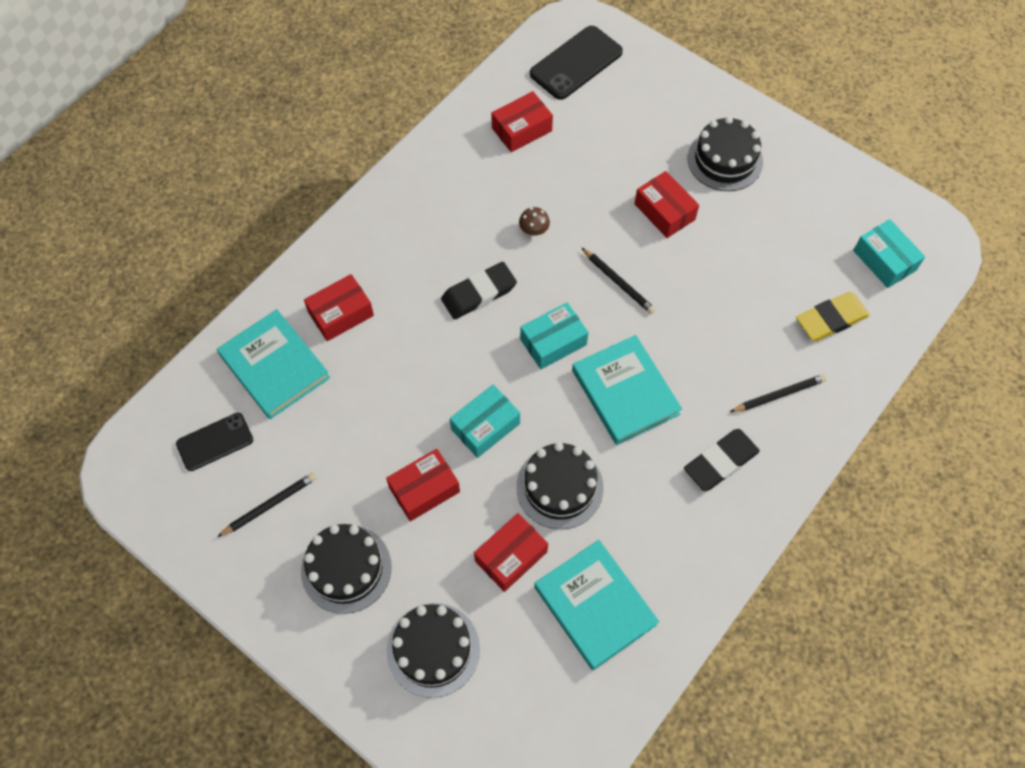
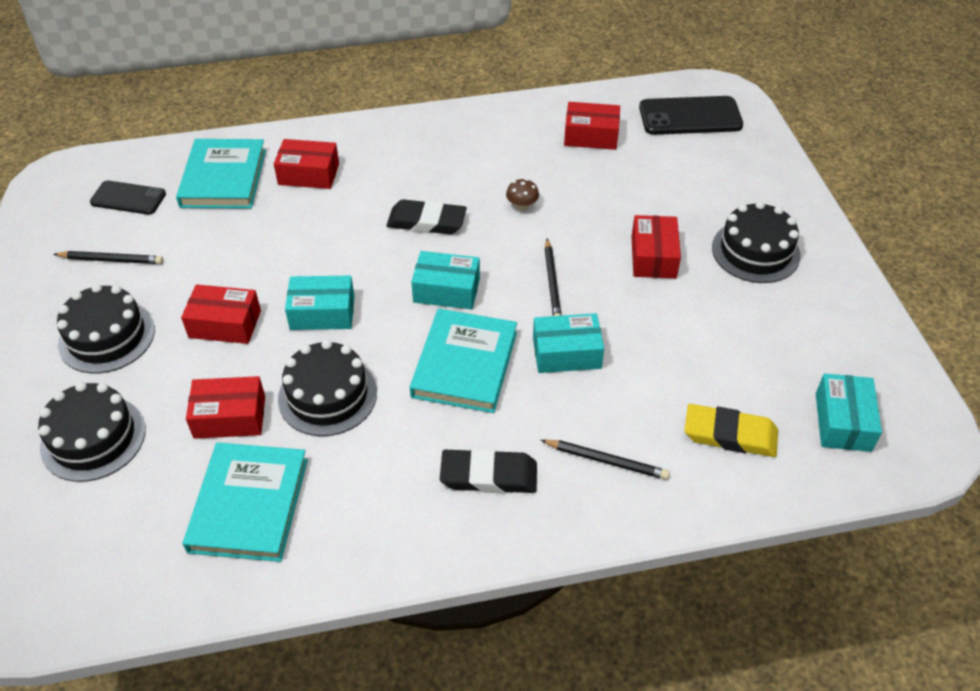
camera: 40 degrees right, 15 degrees down
none -> turquoise box [533,313,604,373]

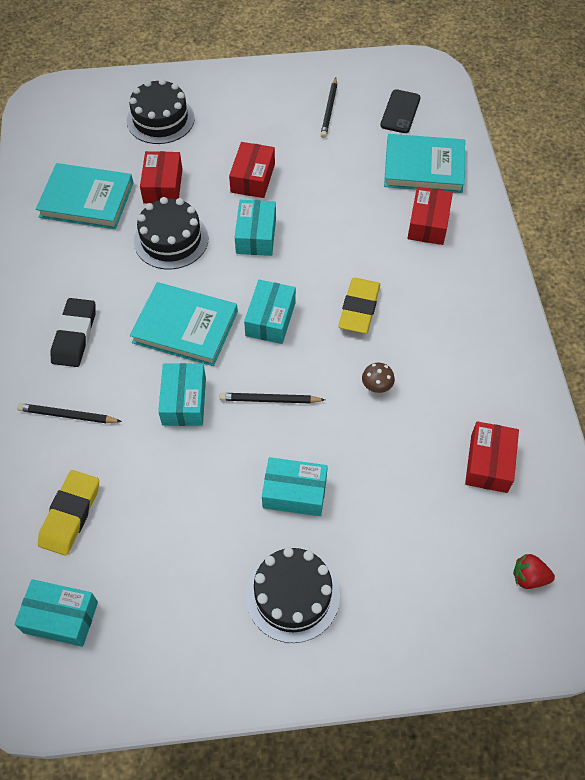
camera: 95 degrees right, 10 degrees up
black cake [57,284,155,373] -> none
black eraser [386,199,467,234] -> yellow eraser [338,278,380,333]
black pencil [541,440,670,480] -> black pencil turned 75 degrees clockwise [17,403,122,423]
red box [631,215,681,278] -> turquoise box [262,457,328,516]
black phone [639,96,743,135] -> red strawberry [513,553,555,589]

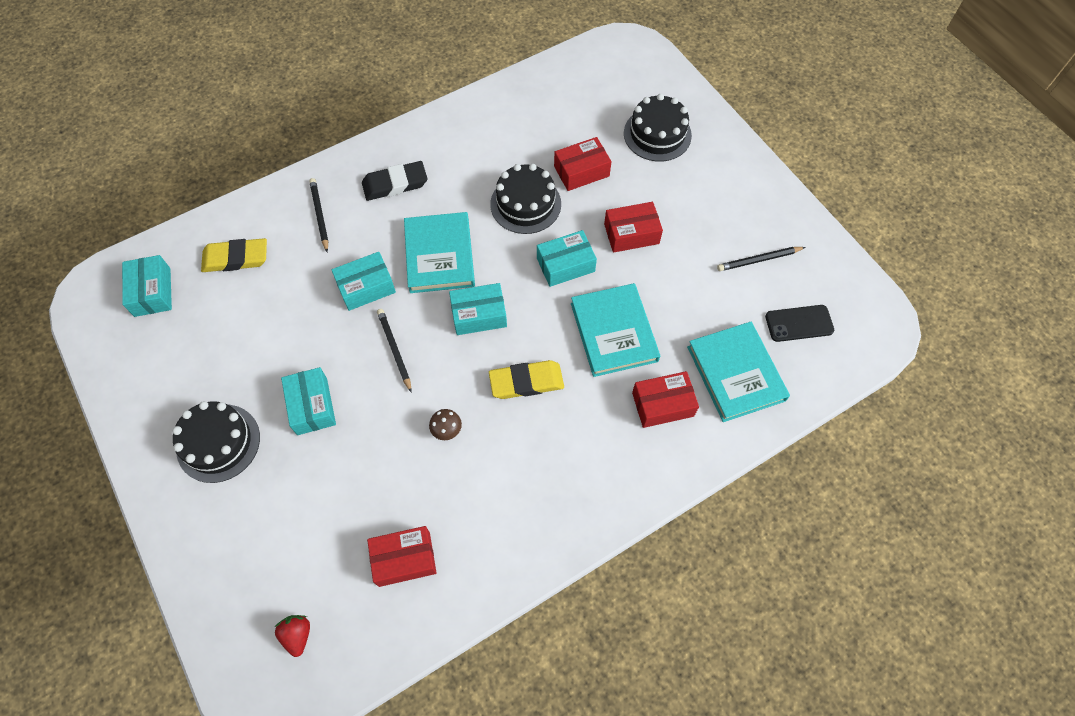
camera: 65 degrees right, 5 degrees up
turquoise book [36,163,133,229] -> turquoise book moved to [571,283,660,377]

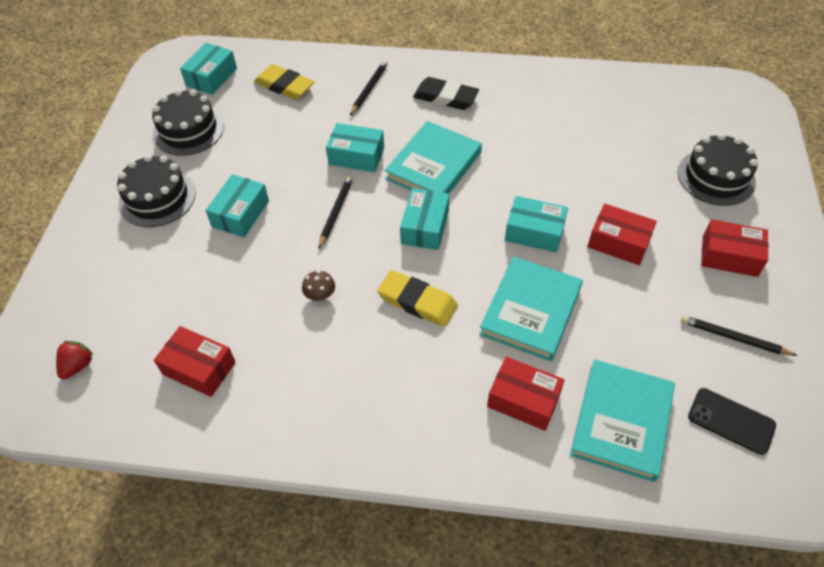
camera: 40 degrees right, 10 degrees down
turquoise box [449,283,507,335] -> turquoise box turned 75 degrees clockwise [400,188,449,250]
black cake [490,164,561,234] -> black cake moved to [152,89,224,156]
red box [554,137,611,191] -> red box moved to [701,219,768,277]

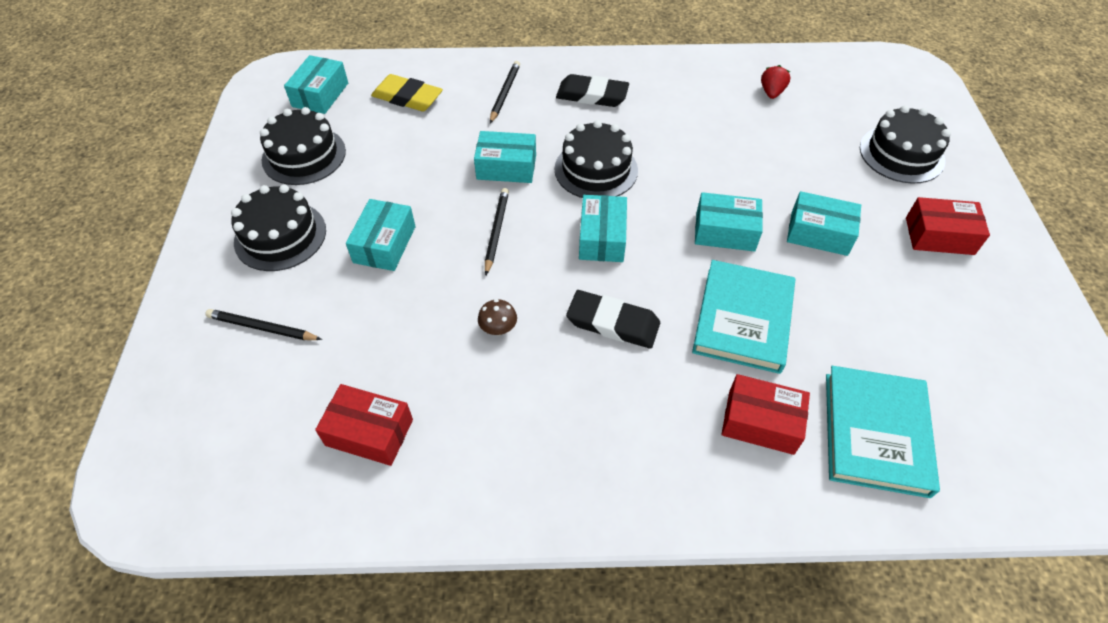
camera: 10 degrees left, 0 degrees up
red strawberry [56,341,93,379] -> red strawberry moved to [761,65,790,99]
yellow eraser [377,270,458,327] -> black eraser [566,290,660,349]
turquoise book [385,121,482,194] -> black cake [555,120,638,198]
red box [588,204,657,265] -> turquoise box [787,191,861,256]
black pencil [681,315,798,356] -> black pencil moved to [205,309,322,340]
black phone [688,388,776,455] -> none

